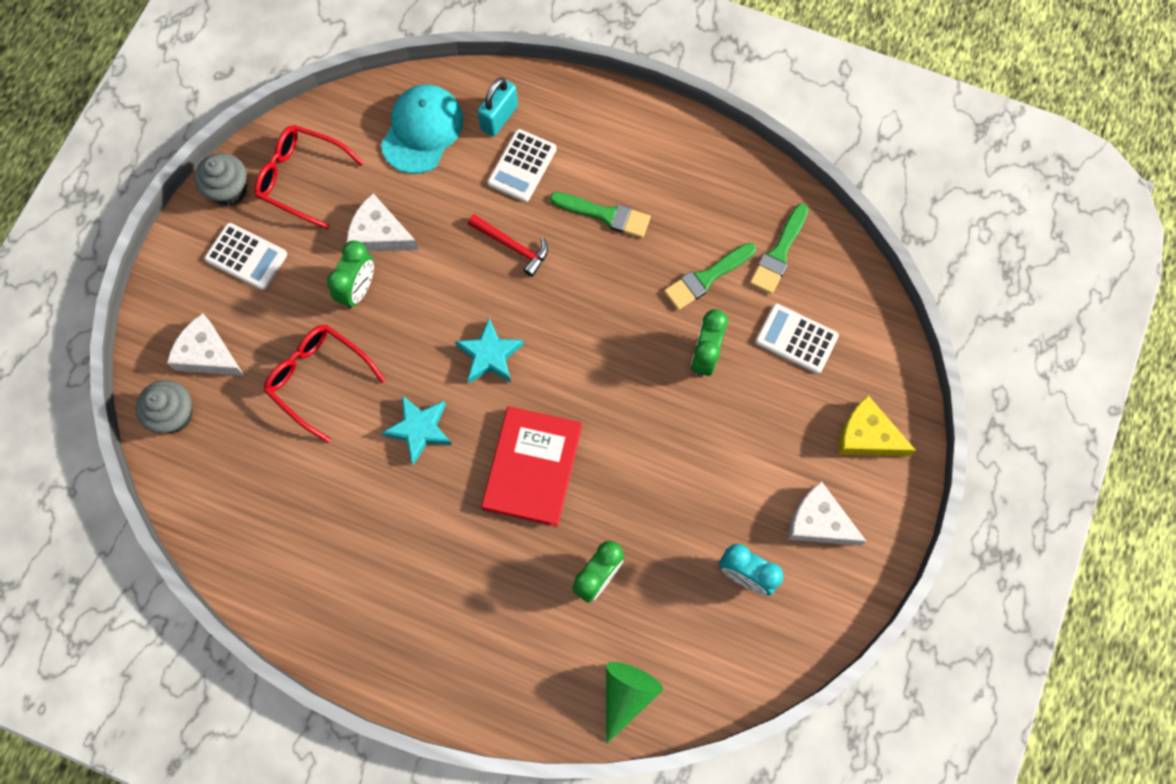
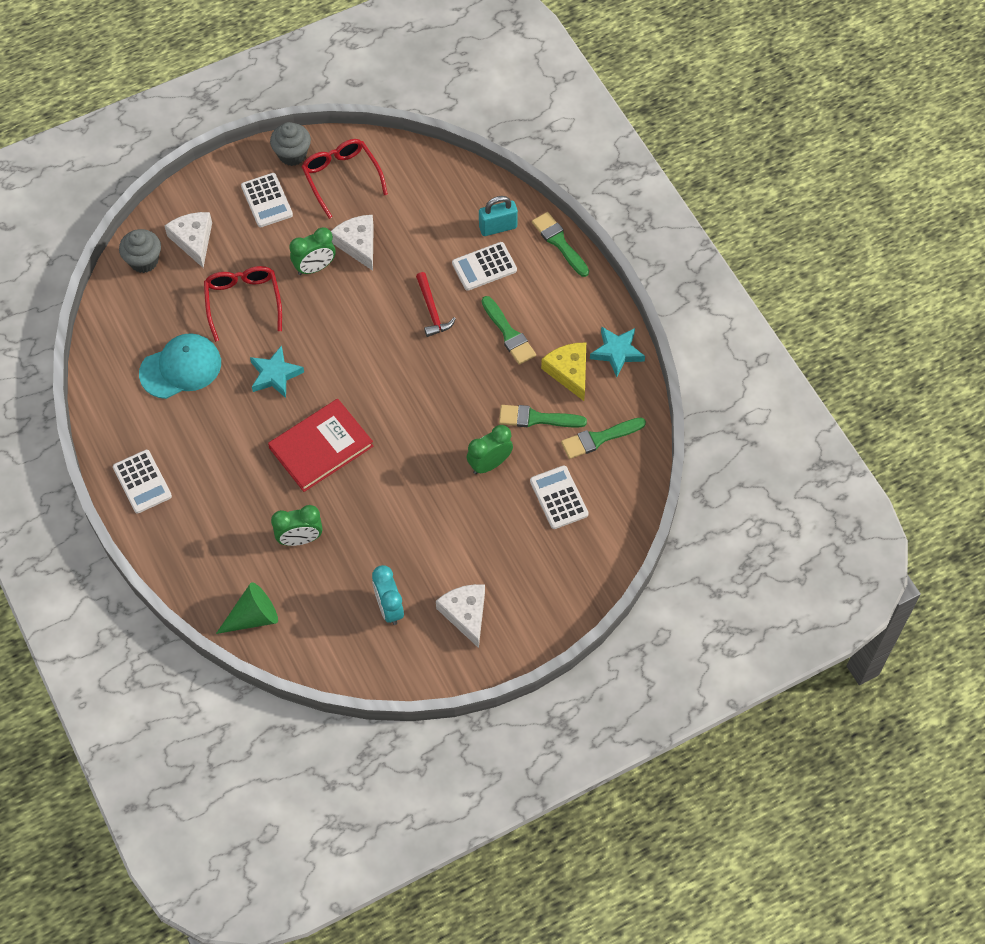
camera: 40 degrees right, 10 degrees down
turquoise cap [381,85,463,174] -> turquoise cap moved to [139,333,221,399]
turquoise star [455,318,524,383] -> turquoise star moved to [590,326,645,377]
yellow cheese [838,395,916,456] -> yellow cheese moved to [541,343,586,401]
none -> white calculator [113,450,172,513]
none -> green brush [532,212,589,277]

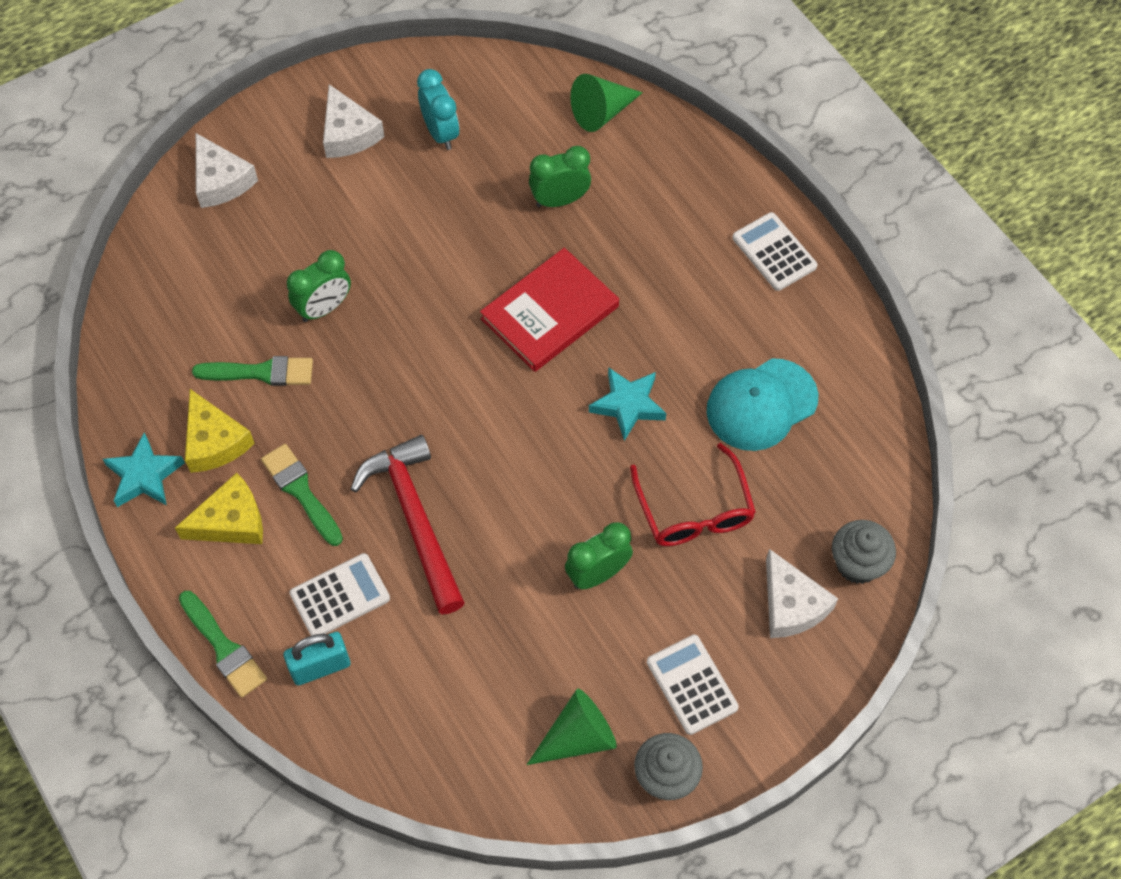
camera: 175 degrees right, 0 degrees up
red glasses [301,139,388,219] -> green cone [527,689,617,765]
white cheese [331,215,374,271] -> white cheese moved to [196,133,258,208]
red hammer [416,272,456,337] -> red hammer [351,435,465,614], size x1.78
white calculator [530,465,588,529] -> none
green brush [561,418,646,459] -> none
none -> yellow cheese [175,473,263,544]

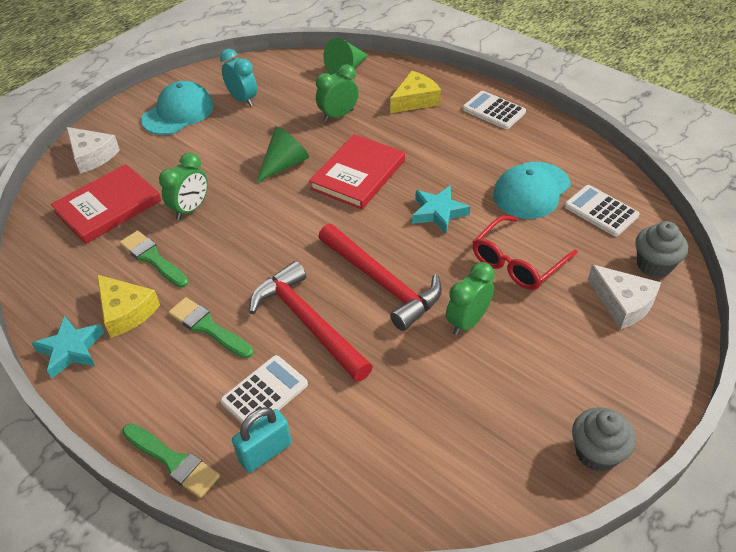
camera: 15 degrees left, 15 degrees down
yellow cheese [175,473,263,544] -> yellow cheese moved to [390,71,441,113]
green brush [192,356,313,386] -> green brush turned 120 degrees counterclockwise [120,230,189,288]
white cheese [323,84,385,158] -> turquoise cap [141,81,214,135]
green cone [527,689,617,765] -> green cone moved to [256,127,309,183]
red glasses [630,443,756,546] -> red glasses turned 75 degrees clockwise [473,215,578,290]
white calculator [647,635,739,735] -> white calculator moved to [564,185,640,236]
none -> red book [51,164,161,244]
none -> red hammer [318,224,442,331]

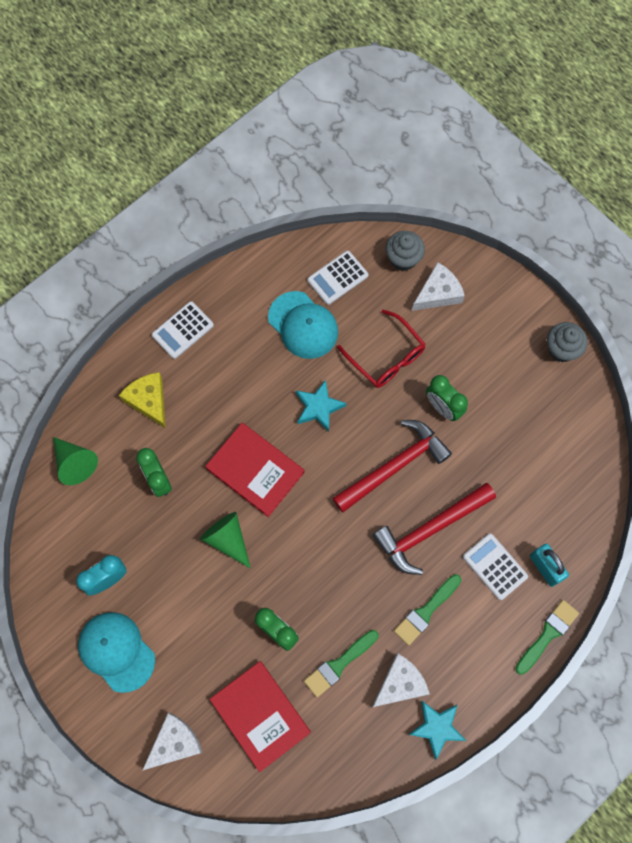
camera: 85 degrees left, 25 degrees up
yellow cheese [97,275,160,338] -> white cheese [372,653,430,707]

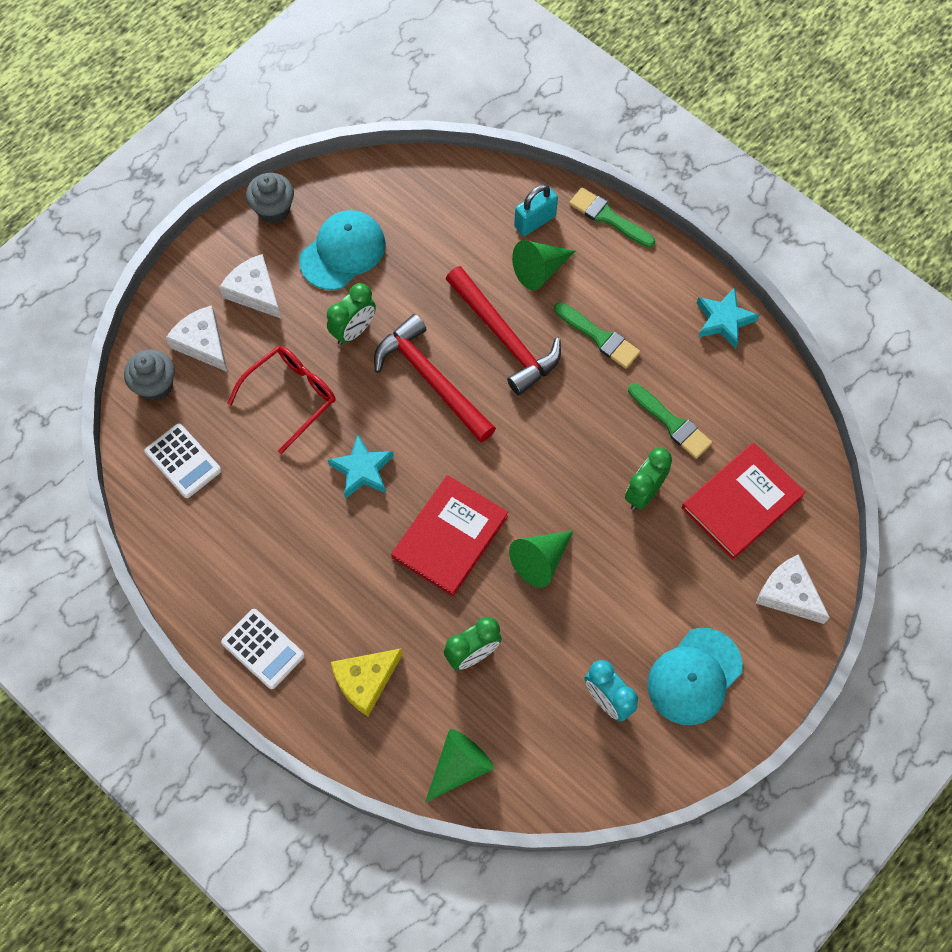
camera: 95 degrees left, 5 degrees down
turquoise cap [268,291,338,359] -> turquoise cap moved to [299,210,386,290]
white cheese [372,653,430,707] -> white cheese moved to [220,254,281,318]
white calculator [463,533,528,600] -> green cone [512,240,575,290]

